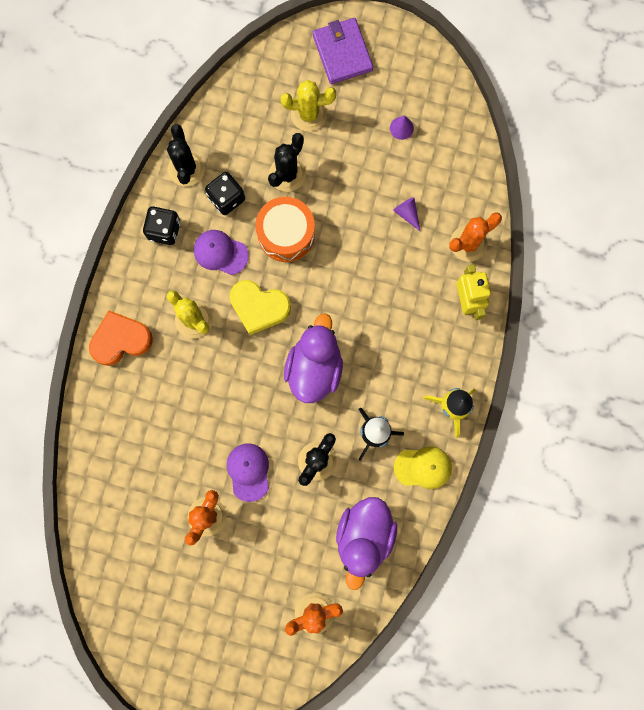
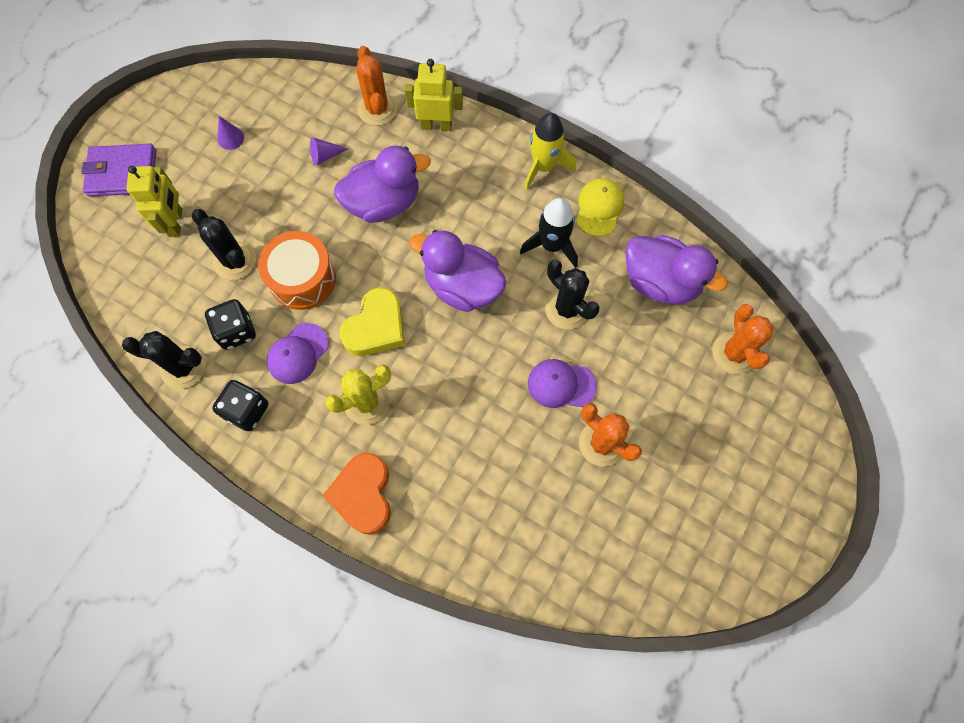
camera: 75 degrees left, 10 degrees down
yellow cactus [281,80,336,131] -> yellow robot [126,166,182,237]
none -> purple duck [334,145,431,223]

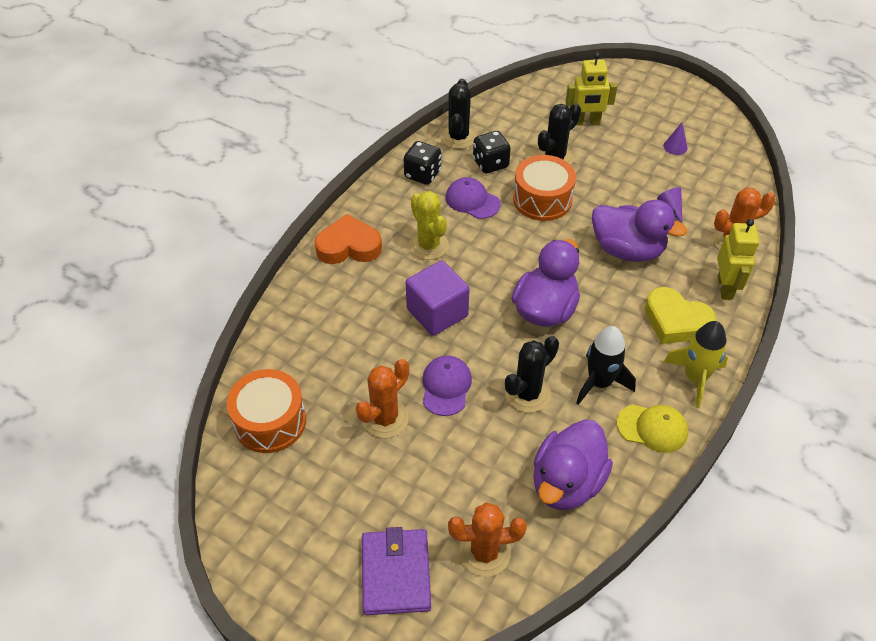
camera: 90 degrees right, 20 degrees down
purple wallet [81,143,156,197] -> purple wallet moved to [362,527,431,615]
purple duck [334,145,431,223] -> purple duck turned 45 degrees counterclockwise [592,200,687,262]
yellow heart [340,288,405,356] -> yellow heart moved to [645,287,716,344]
none -> orange drum [227,369,306,453]
none -> purple cube [406,260,470,336]

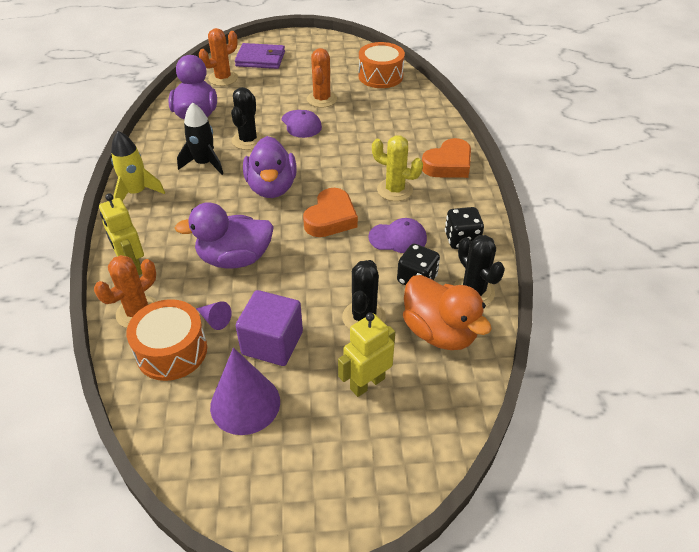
camera: 145 degrees right, 5 degrees down
purple wallet [362,527,431,615] -> purple wallet turned 45 degrees counterclockwise [235,43,285,69]
purple cube [406,260,470,336] -> purple cube moved to [236,290,303,366]
orange drum [513,155,576,221] -> orange drum moved to [126,299,207,381]
yellow cap [617,404,688,453] -> none
yellow heart [645,287,716,344] -> none
purple cone [663,123,688,155] -> purple cone [210,348,280,435], size x2.19
none -> orange heart [303,188,358,237]
none -> orange duck [403,275,492,350]

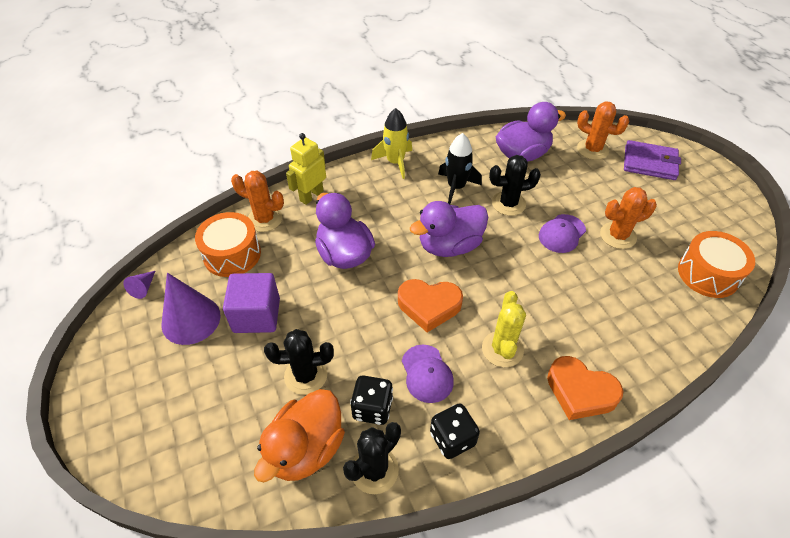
camera: 70 degrees right, 5 degrees up
purple cone [196,301,232,330] -> purple cone moved to [123,271,155,299]
purple wallet [235,43,285,69] -> purple wallet turned 60 degrees counterclockwise [624,140,681,180]
yellow robot [338,312,395,397] -> none

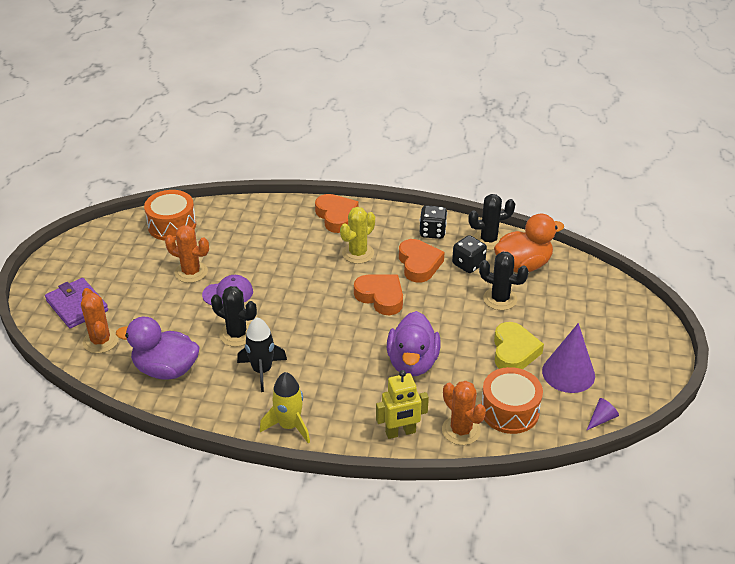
camera: 145 degrees left, 10 degrees down
purple cube [223,273,280,333] -> yellow heart [494,322,544,369]
purple cap [402,345,454,403] -> orange heart [399,239,445,282]
purple duck [410,201,488,257] -> none

